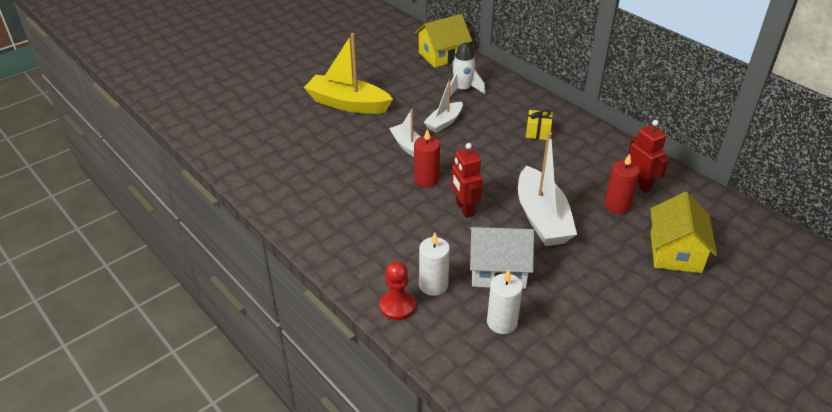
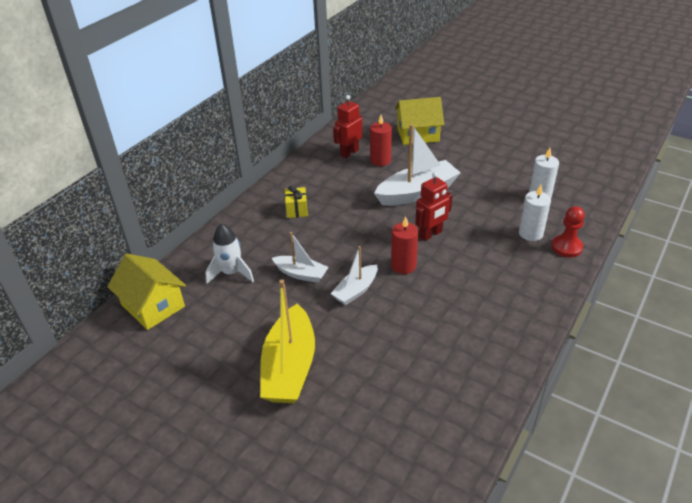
camera: 105 degrees left, 0 degrees up
white house [470,227,534,289] -> none

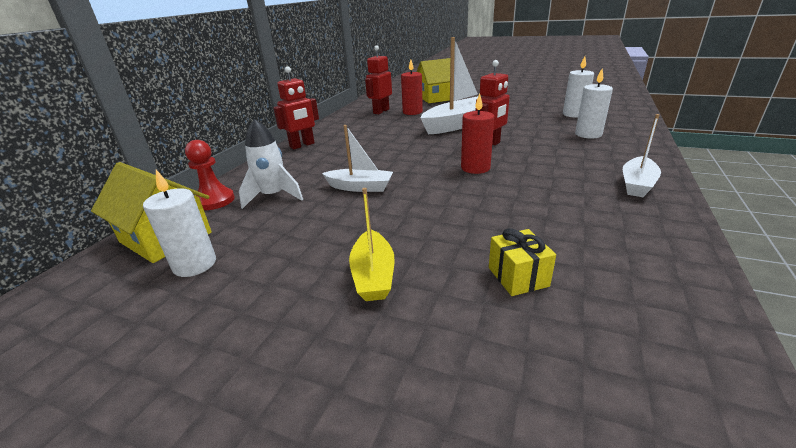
camera: 10 degrees left, 10 degrees down
yellow boat [260,280,315,403] -> yellow boat [349,188,395,301], size x0.57
yellow gift [285,186,308,218] -> yellow gift moved to [489,228,556,296]
white boat [331,246,378,305] -> white boat moved to [623,114,661,197]
red pawn [552,206,585,257] -> red pawn moved to [185,140,235,210]
none -> white candle [143,170,216,277]
none -> red robot [273,67,319,149]

